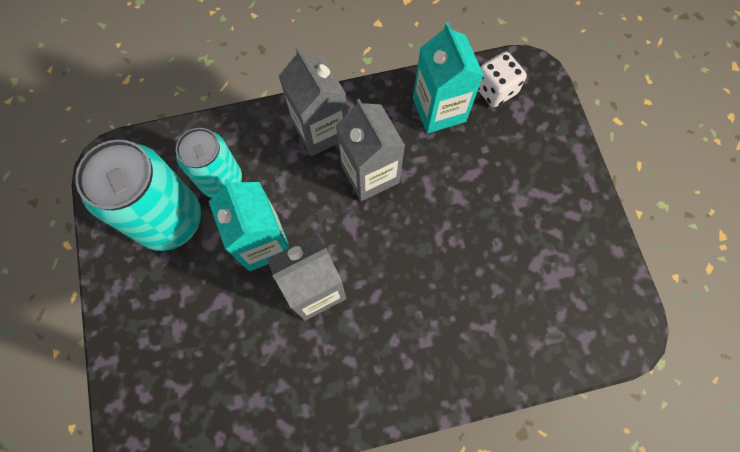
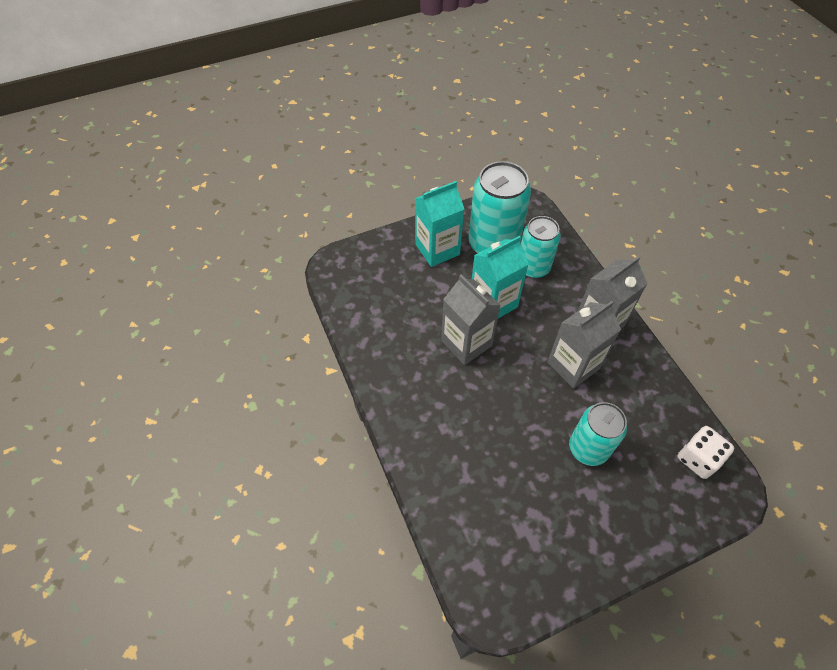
camera: 80 degrees right, 15 degrees down
turquoise carton [413,22,484,134] -> turquoise carton moved to [415,181,464,267]
none -> turquoise can [569,402,627,466]

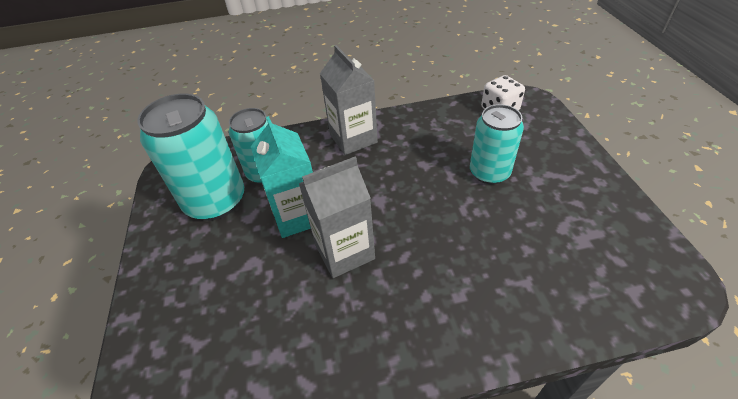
camera: 75 degrees left, 10 degrees down
turquoise carton [415,181,464,267] -> none
grey carton [547,301,621,389] -> none

